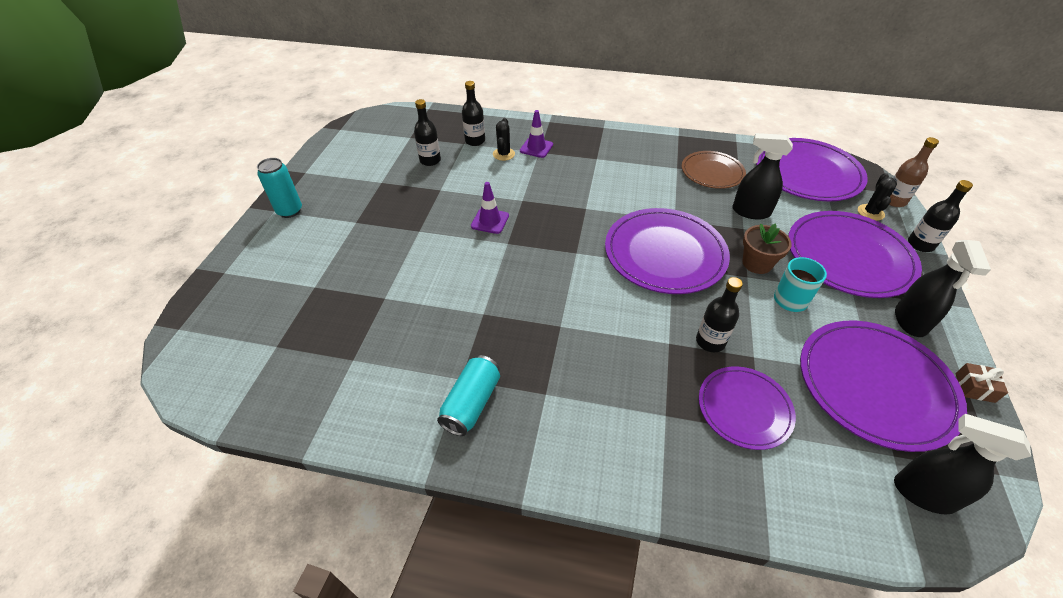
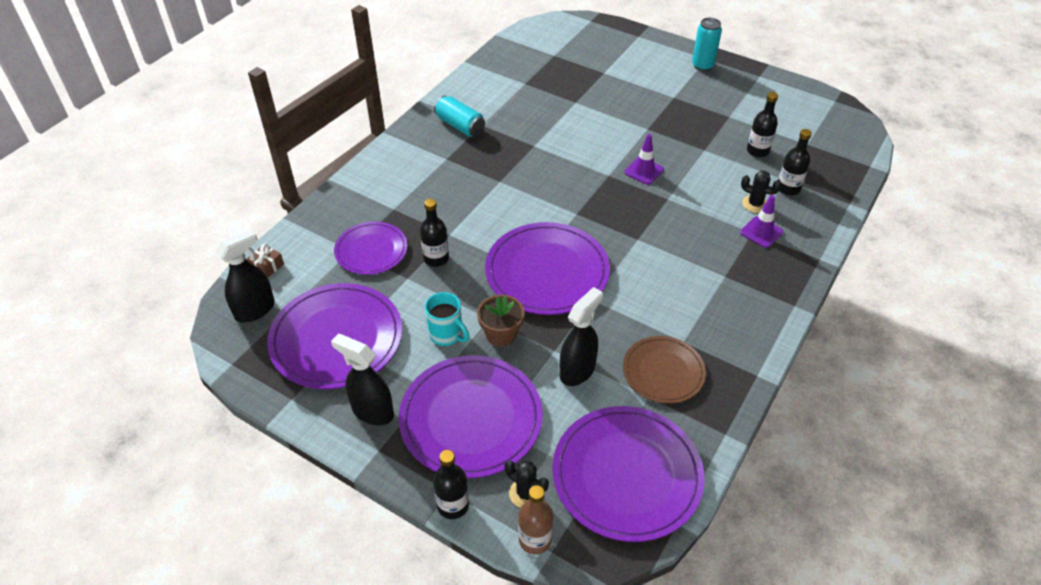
camera: 110 degrees right, 0 degrees up
brown gift [955,363,1008,403] -> brown gift moved to [247,244,284,278]

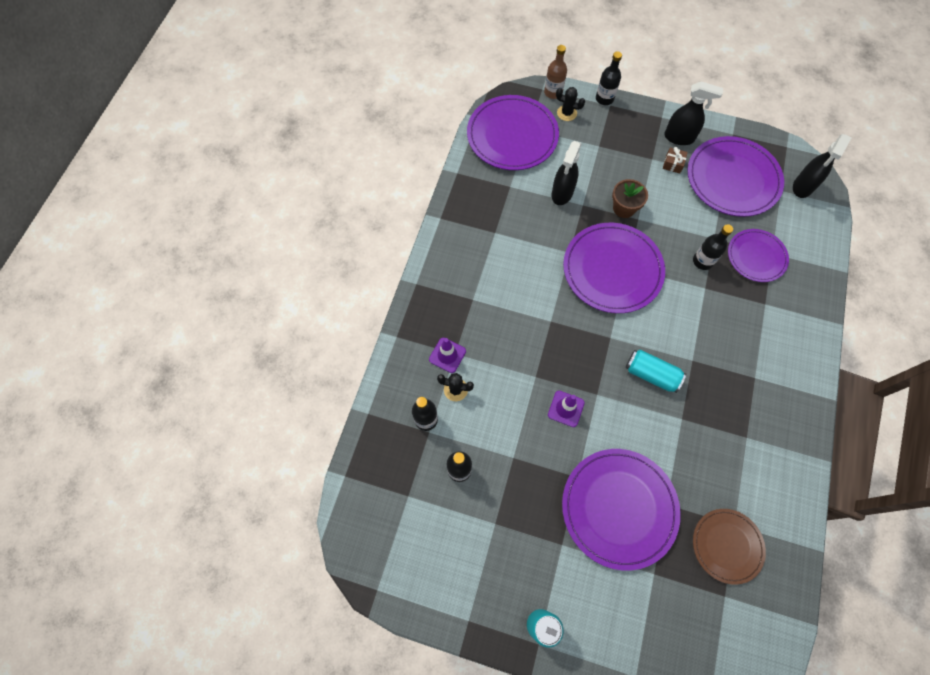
camera: 165 degrees right, 20 degrees up
brown gift [247,244,284,278] -> brown gift moved to [663,147,688,173]
purple plate [398,355,543,478] -> purple plate moved to [562,449,681,570]
turquoise mug [425,292,469,346] -> none
turquoise can [434,95,485,137] -> turquoise can moved to [626,350,686,393]
brown plate [623,336,706,403] -> brown plate moved to [693,509,766,585]

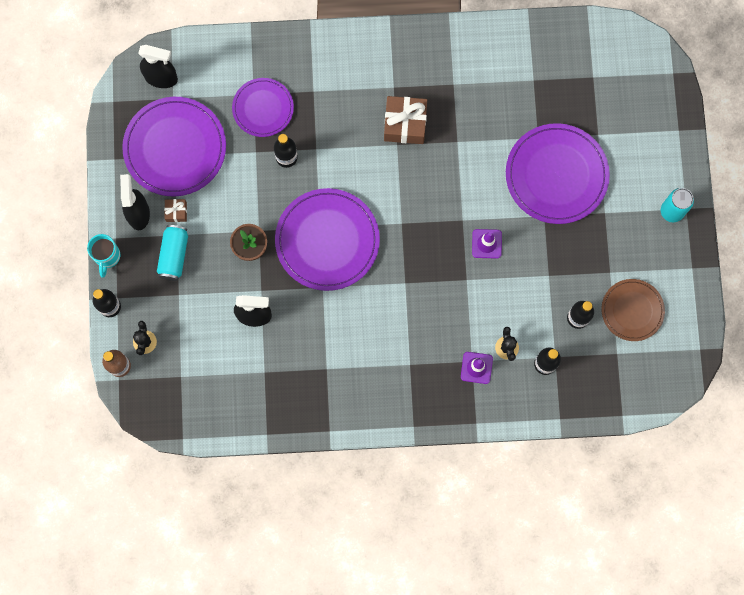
camera: 110 degrees left, 10 degrees up
purple plate [467,95,559,170] -> none
turquoise can [626,350,686,393] -> turquoise can moved to [157,225,188,281]
brown plate [693,509,766,585] -> brown plate moved to [601,279,665,341]
none -> turquoise mug [87,234,120,278]
none -> brown gift [384,96,427,144]

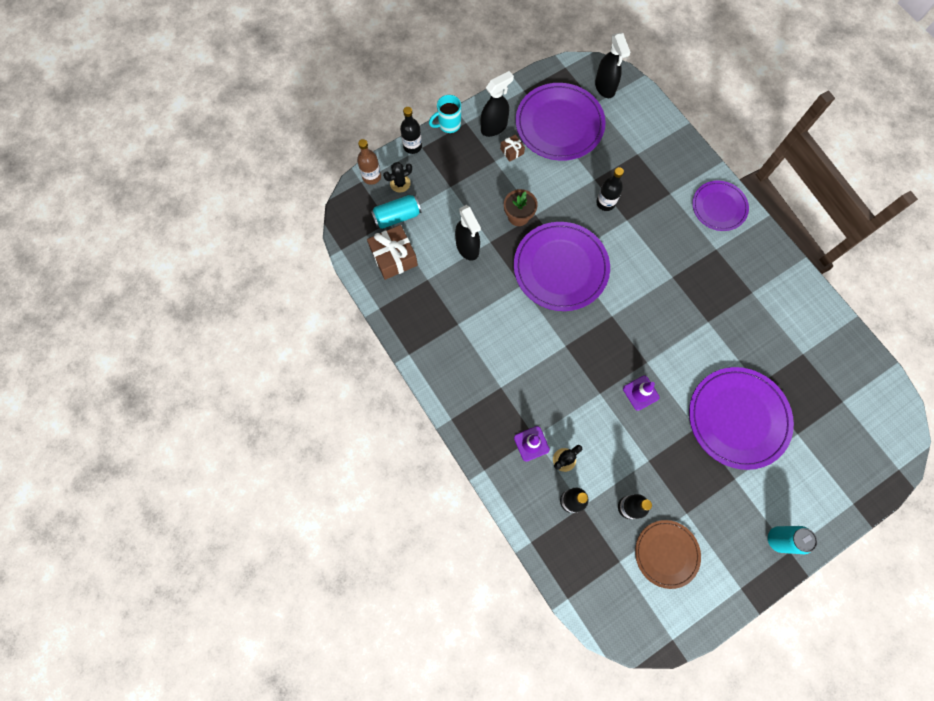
camera: 60 degrees right, 5 degrees down
turquoise can [157,225,188,281] -> turquoise can moved to [371,195,421,229]
purple plate [232,78,294,137] -> purple plate moved to [692,181,749,231]
brown gift [384,96,427,144] -> brown gift moved to [367,225,418,280]

